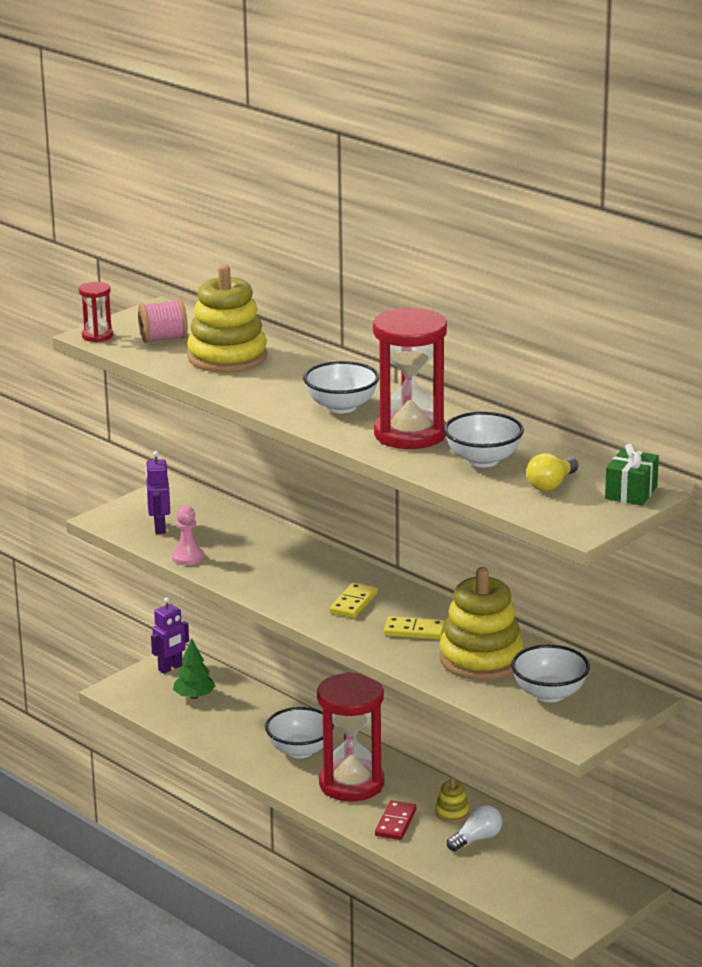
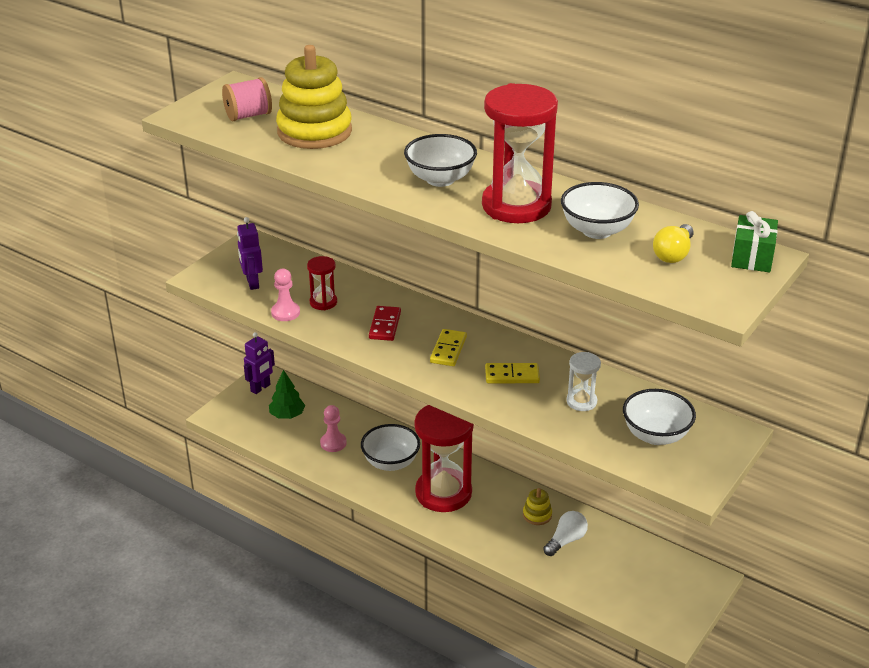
camera: 10 degrees left, 10 degrees up
red hourglass [79,282,113,342] -> red hourglass moved to [307,256,337,310]
red domino [375,801,417,840] -> red domino moved to [369,306,401,341]
yellow stacking toy [440,567,524,680] -> white hourglass [567,352,601,411]
none -> pink pawn [320,405,347,452]

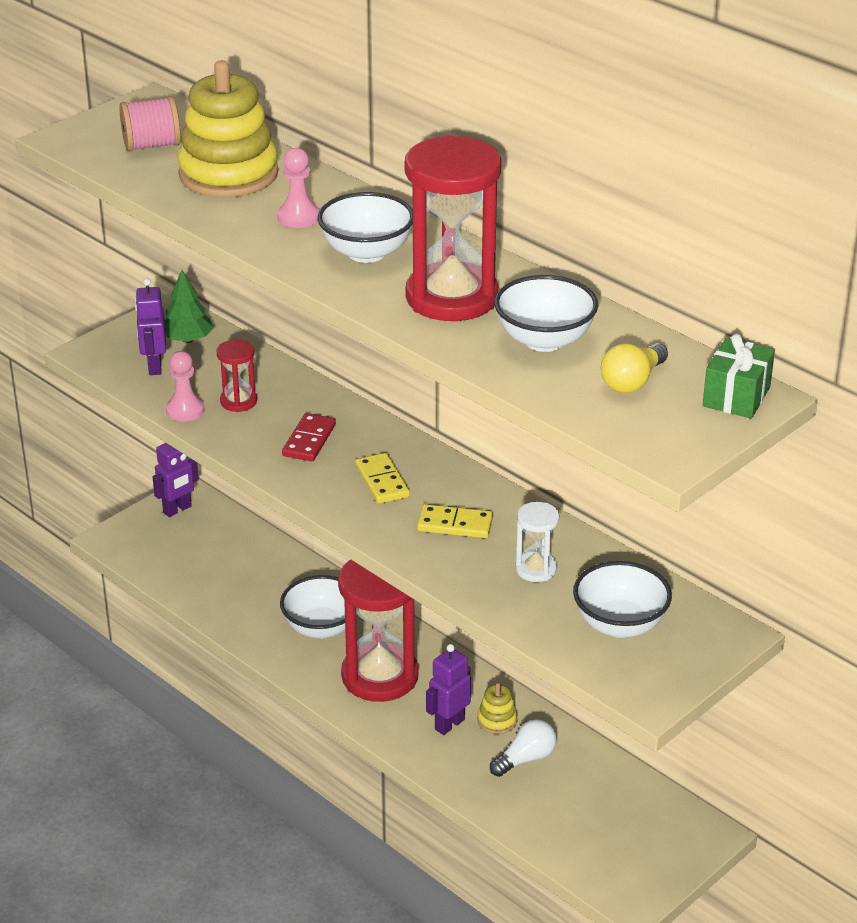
camera: 10 degrees right, 0 degrees up
green tree [269,370,305,419] -> green tree moved to [165,270,213,343]
pink pawn [320,405,347,452] -> pink pawn moved to [277,148,319,228]
yellow domino [430,329,467,366] -> yellow domino turned 45 degrees counterclockwise [355,453,410,504]
none -> purple robot [426,644,471,735]

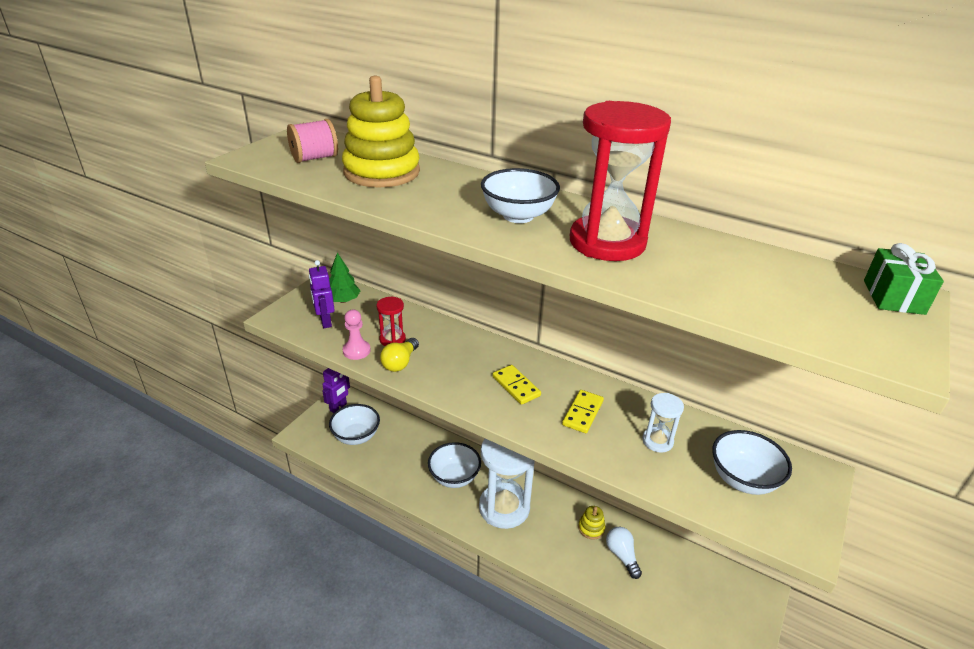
camera: 15 degrees left, 0 degrees up
pink pawn [277,148,319,228] -> none
red domino [282,413,336,461] -> none
red hourglass [338,559,419,702] -> white hourglass [479,439,535,529]
yellow domino [417,504,493,538] -> yellow domino turned 60 degrees counterclockwise [562,390,604,433]
purple robot [426,644,471,735] -> none
white light bulb [490,719,557,777] -> white light bulb turned 60 degrees counterclockwise [606,527,642,579]
white bowl [494,275,598,352] -> white bowl moved to [329,404,380,445]
yellow light bulb [601,343,668,393] -> yellow light bulb moved to [380,338,419,372]

